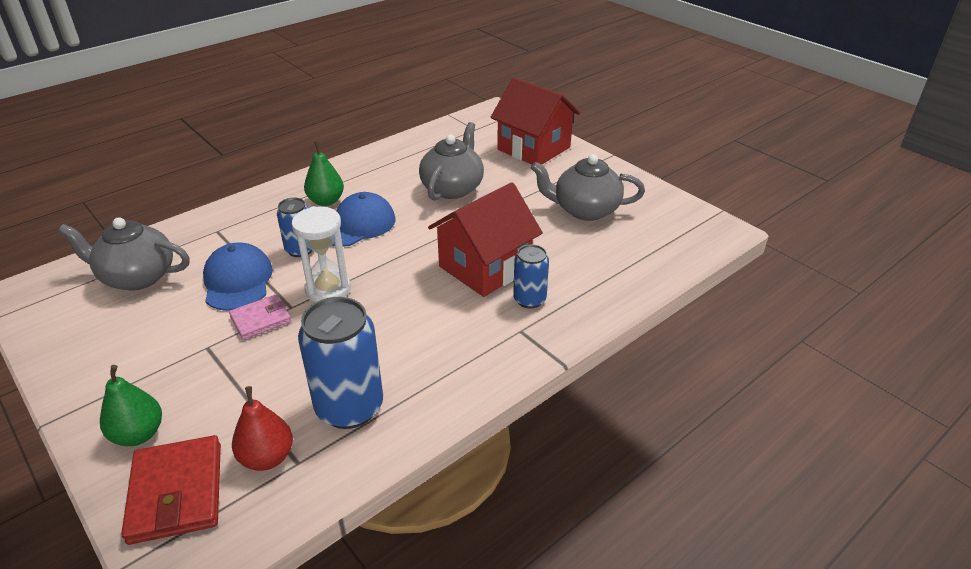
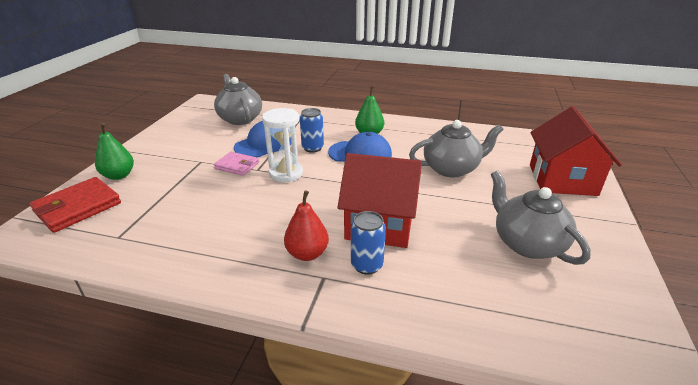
camera: 55 degrees right, 5 degrees down
red pear [232,386,293,471] -> red pear moved to [284,190,329,261]
blue can [298,297,383,429] -> none

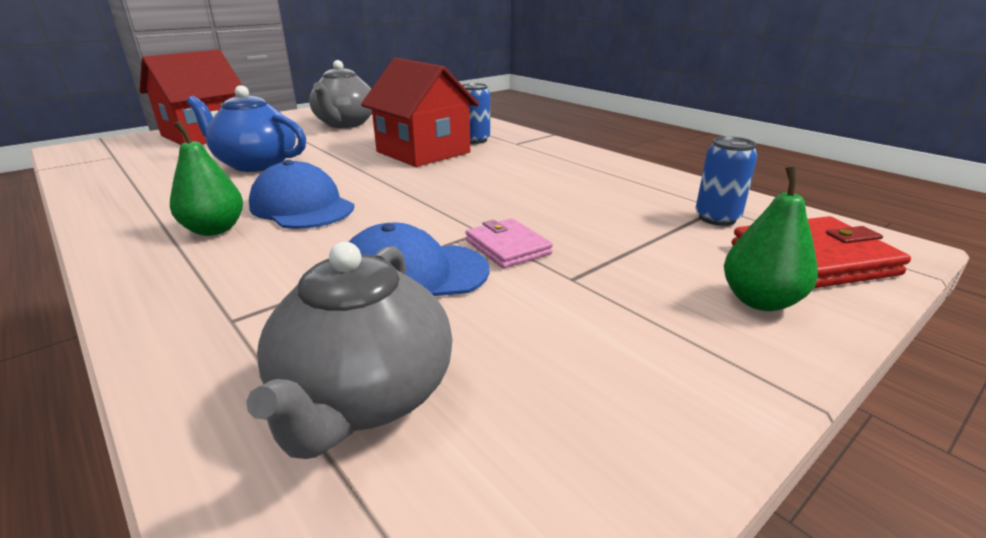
camera: 145 degrees left, 5 degrees down
white hourglass [262,108,303,182] -> none
red pear [284,190,329,261] -> none
blue can [300,108,324,153] -> blue can moved to [696,136,757,226]
grey teapot [409,120,504,178] -> blue teapot [187,85,306,172]

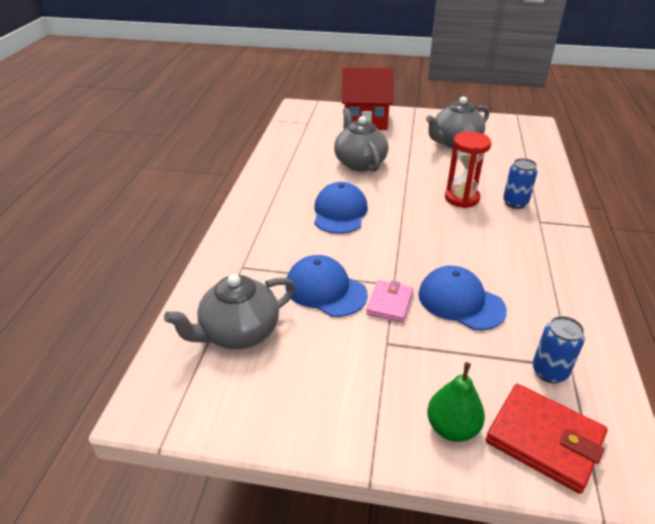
camera: 50 degrees right, 10 degrees up
green pear [170,121,243,236] -> none
blue teapot [187,85,306,172] -> grey teapot [334,108,389,172]
red house [361,58,479,167] -> red hourglass [445,132,491,208]
none -> blue cap [418,266,507,331]

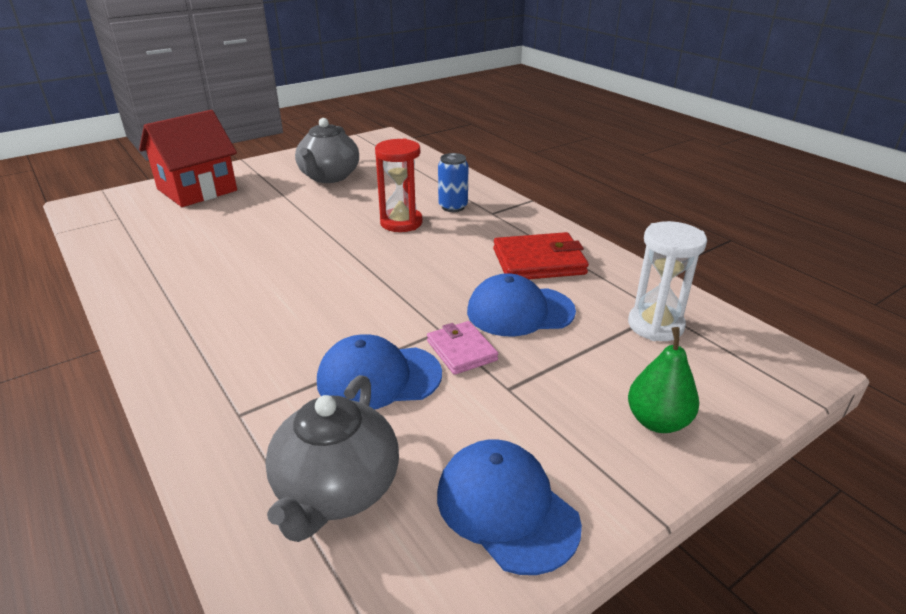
camera: 45 degrees left, 5 degrees down
blue cap [314,182,368,234] -> blue cap moved to [437,439,582,575]
grey teapot [334,108,389,172] -> none
red wallet [485,384,607,494] -> red wallet moved to [493,232,589,279]
blue can [532,316,585,383] -> white hourglass [628,221,707,341]

